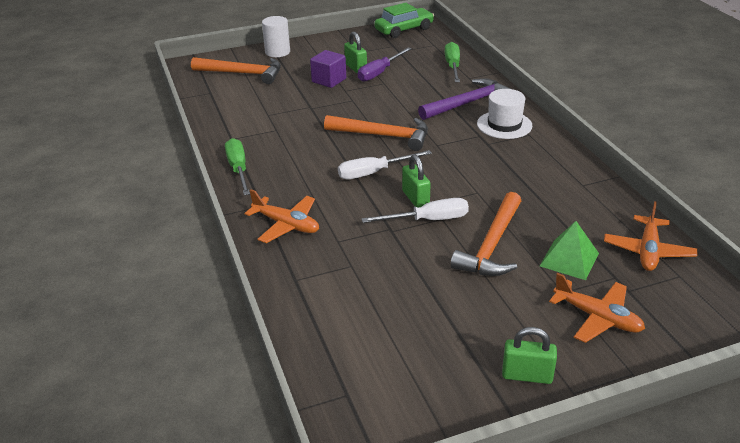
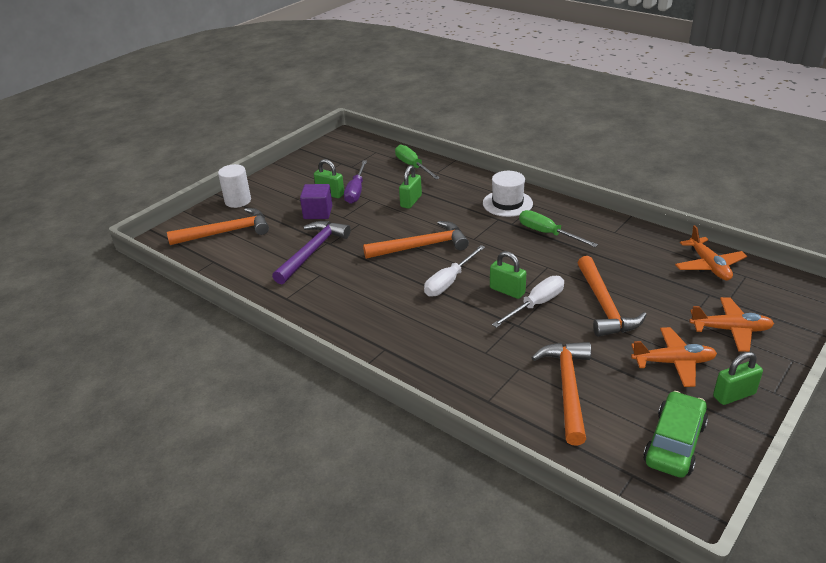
camera: 30 degrees left, 0 degrees up
green screwdriver [225,138,250,195] -> green screwdriver moved to [519,210,598,247]
orange plane [245,189,319,243] -> orange plane moved to [631,327,717,387]
green car [374,3,434,38] -> green car moved to [643,391,708,478]
purple hammer [418,78,511,120] -> purple hammer moved to [272,221,351,284]
green pyramid [540,221,599,280] -> none
none -> green padlock [399,165,422,209]
none -> orange hammer [532,342,591,445]

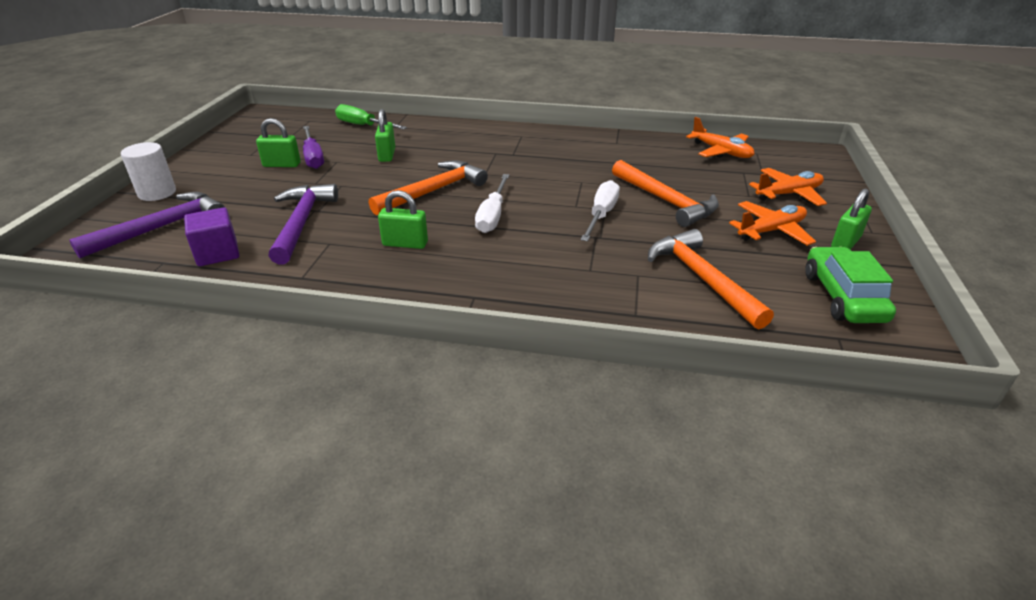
camera: 30 degrees left, 0 degrees up
orange hammer [167,208,269,245] -> purple hammer [69,192,225,258]
purple cube [300,184,332,219] -> purple cube moved to [184,207,239,266]
white hat [483,171,533,217] -> none
green padlock [490,251,526,299] -> green padlock moved to [378,190,428,249]
green screwdriver [519,210,598,247] -> none

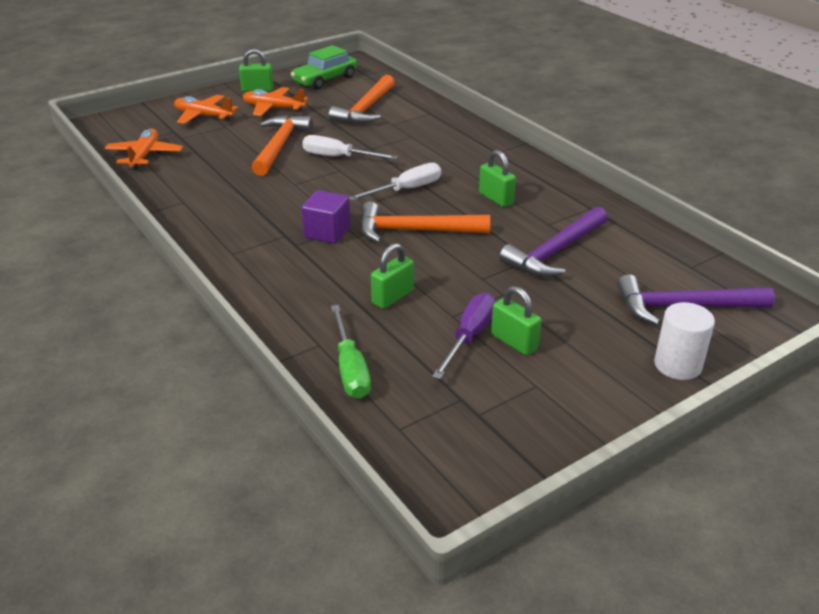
camera: 135 degrees left, 0 degrees up
purple cube [184,207,239,266] -> purple cube moved to [301,190,350,244]
white screwdriver [581,180,620,241] -> white screwdriver turned 45 degrees clockwise [302,135,398,160]

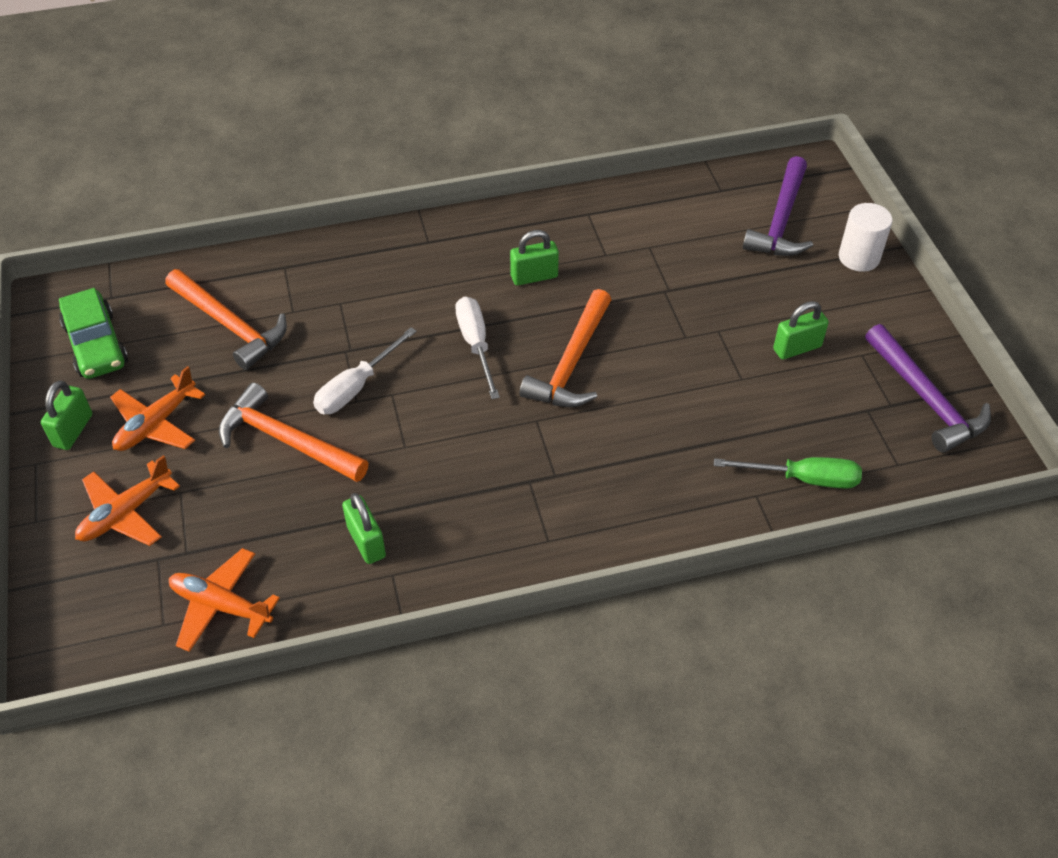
camera: 70 degrees left, 15 degrees up
purple cube [301,190,350,244] -> none
green padlock [371,243,414,309] -> green padlock moved to [342,493,386,564]
purple screwdriver [432,293,496,379] -> none
purple hammer [499,206,608,277] -> purple hammer moved to [865,324,991,453]

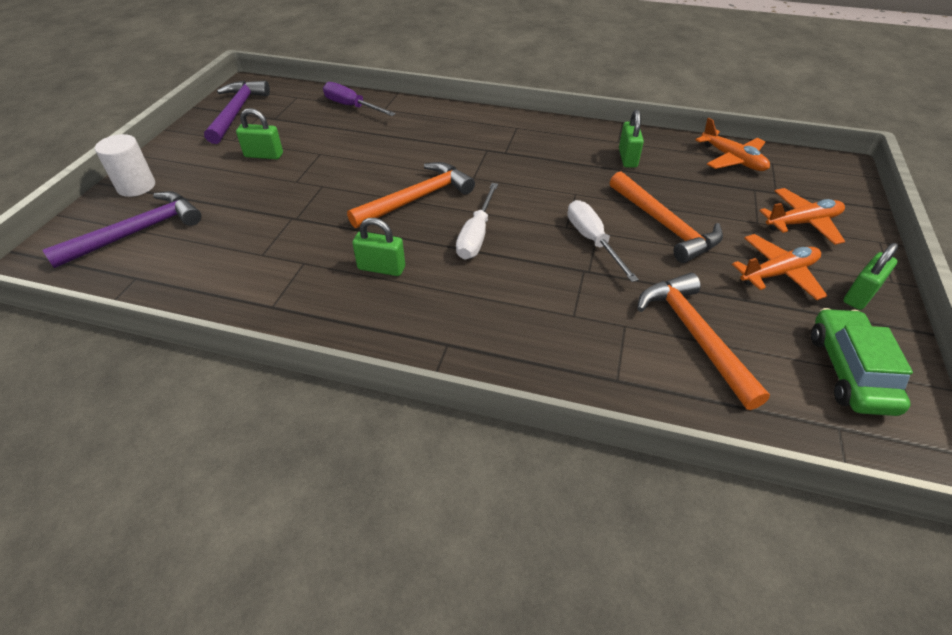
camera: 150 degrees left, 5 degrees down
white screwdriver [313,327,417,414] -> white screwdriver turned 90 degrees counterclockwise [568,200,639,282]
green screwdriver [714,457,862,489] -> purple screwdriver [323,82,396,116]

